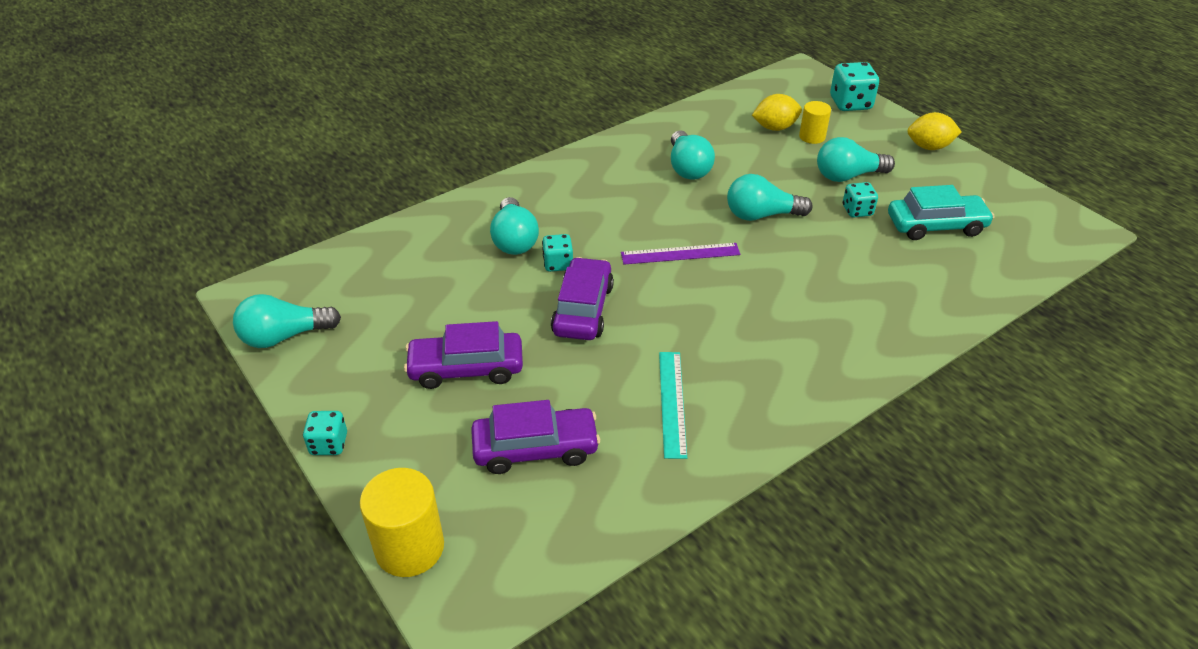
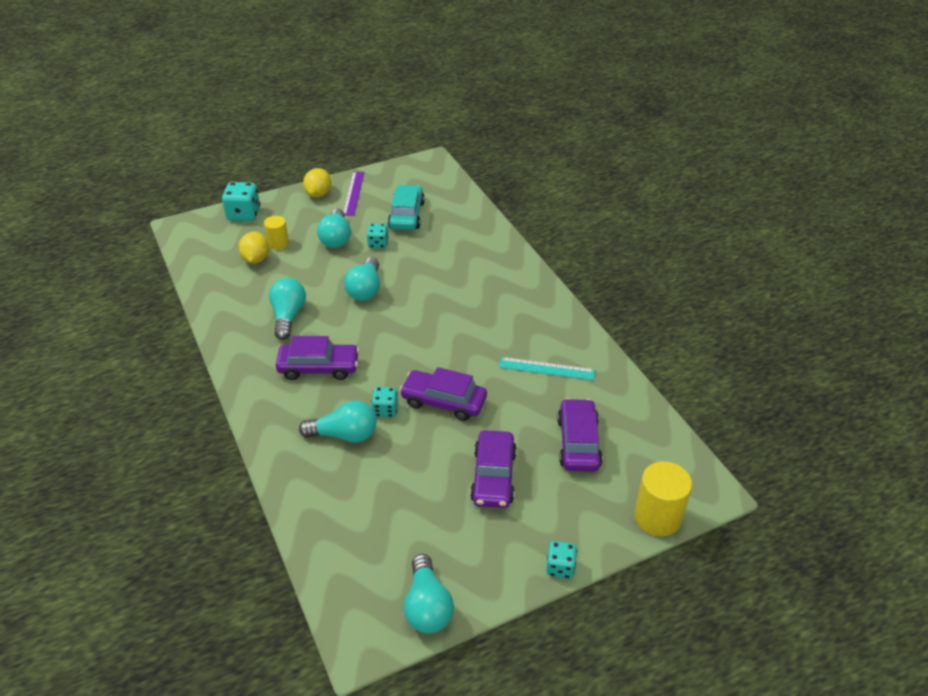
camera: 80 degrees left, 0 degrees up
purple ruler [621,243,740,265] -> purple ruler moved to [343,172,365,216]
turquoise light bulb [671,130,715,180] -> turquoise light bulb turned 90 degrees counterclockwise [269,278,306,340]
none -> purple car [276,336,360,380]

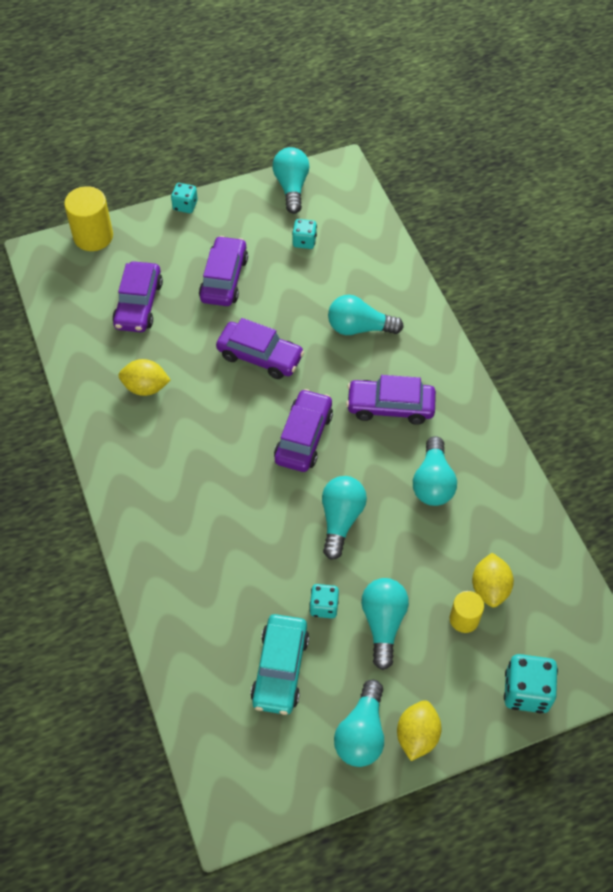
camera: 175 degrees left, 15 degrees up
purple ruler [343,172,365,216] -> turquoise light bulb [334,680,384,767]
turquoise dice [371,387,398,417] -> turquoise dice moved to [292,219,317,249]
turquoise ruler [499,357,595,380] -> yellow lemon [118,359,171,396]
none -> purple car [274,389,333,472]

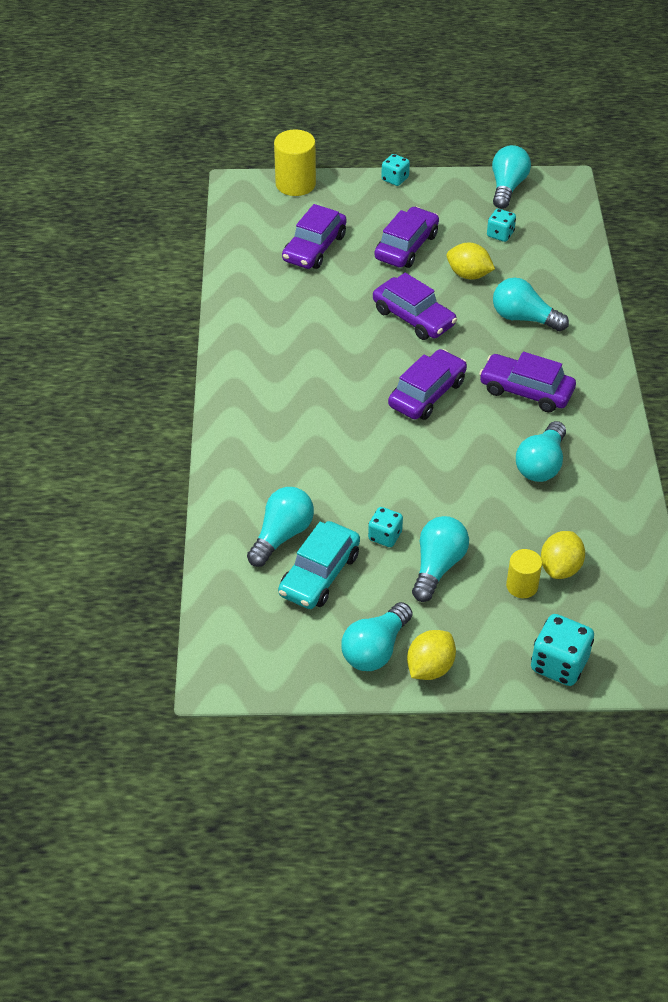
camera: 20 degrees right, 10 degrees down
yellow lemon [118,359,171,396] -> yellow lemon moved to [447,242,495,280]
turquoise light bulb [322,476,367,560] -> turquoise light bulb moved to [247,487,314,567]

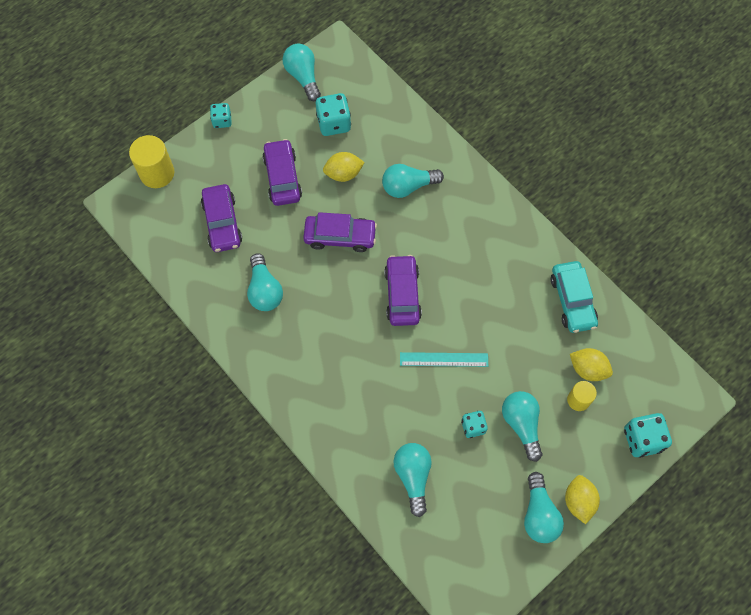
camera: 40 degrees left, 20 degrees up
turquoise car [278,521,360,609] -> turquoise car moved to [551,261,598,333]
purple car [479,352,576,412] -> none
turquoise dice [487,209,516,242] -> turquoise dice [316,93,351,136], size x1.62
turquoise light bulb [516,421,566,482] -> turquoise light bulb moved to [247,253,283,311]
yellow lemon [541,531,585,579] -> yellow lemon turned 45 degrees counterclockwise [570,348,613,381]
none -> turquoise ruler [400,352,488,367]

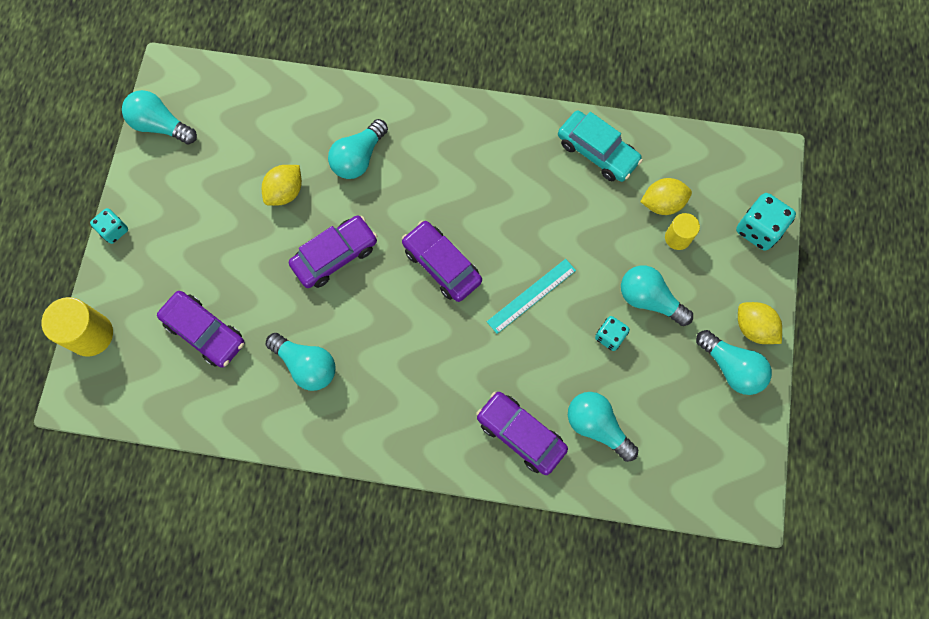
camera: 40 degrees left, 5 degrees up
purple car [262,139,302,206] -> purple car moved to [476,391,568,475]
turquoise dice [316,93,351,136] -> none

